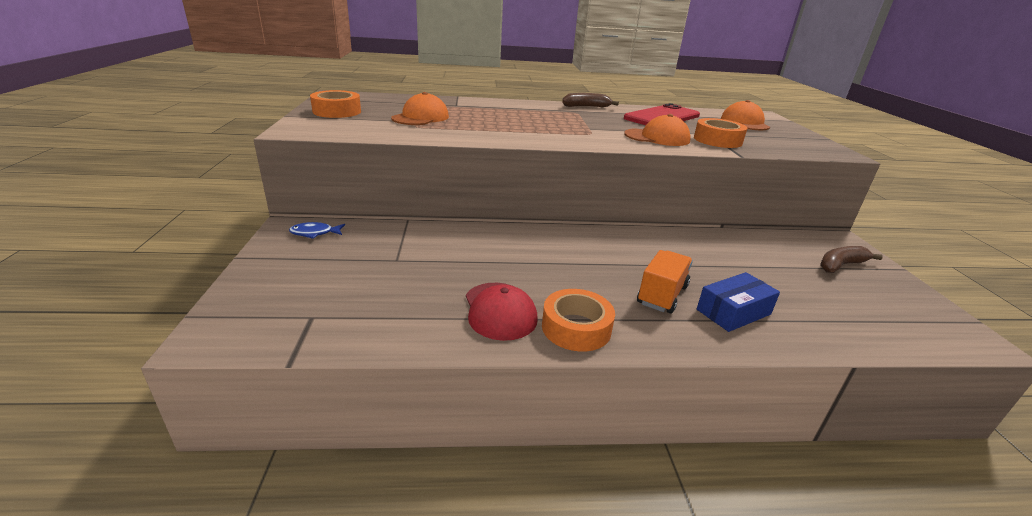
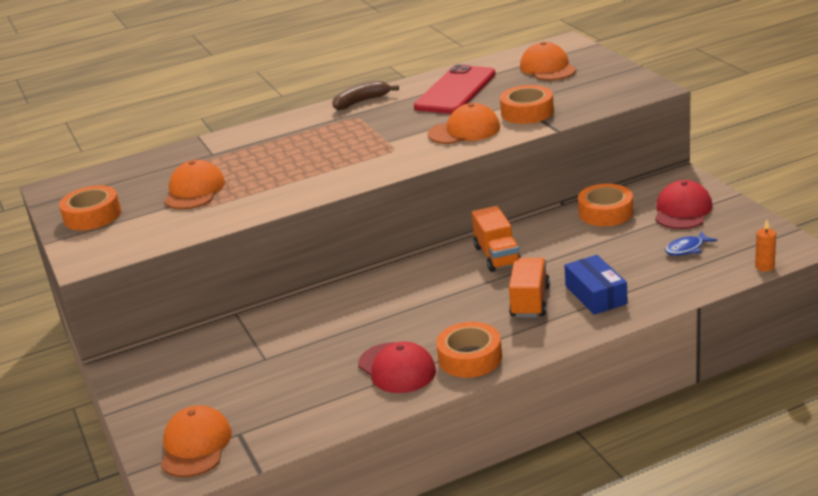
camera: 15 degrees left, 0 degrees up
blue fish [289,222,345,239] -> blue fish moved to [665,231,717,256]
blue box [697,272,780,332] -> blue box turned 60 degrees counterclockwise [564,255,627,315]
brown banana [820,246,883,273] -> red cap [655,180,712,229]
none -> orange cap [161,405,232,477]
none -> orange truck [472,206,521,272]
none -> orange tape [578,184,633,226]
none -> orange candle [755,220,776,272]

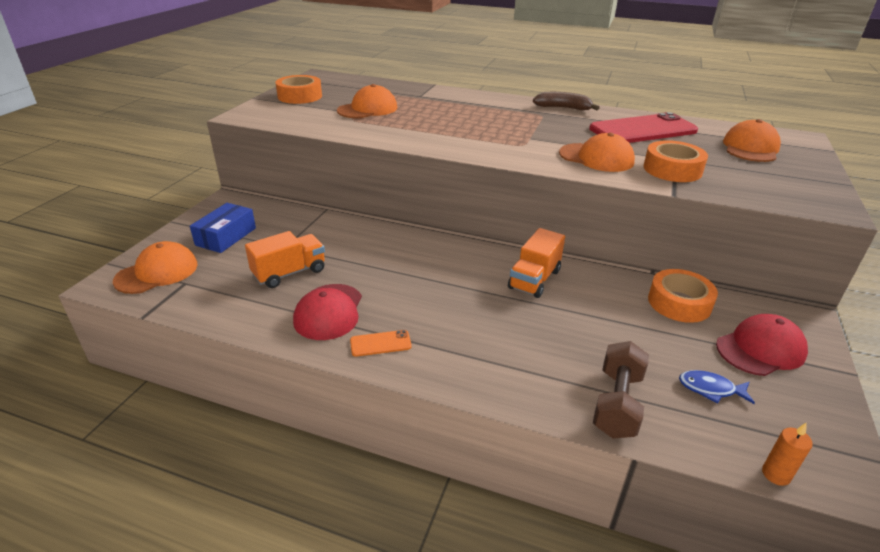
camera: 40 degrees right, 5 degrees up
orange tape [436,322,502,378] -> orange phone [350,330,412,357]
orange truck [509,258,550,318] -> orange truck moved to [245,231,325,288]
blue box [564,255,627,315] -> blue box moved to [190,203,256,253]
none -> brown dumbbell [593,341,649,438]

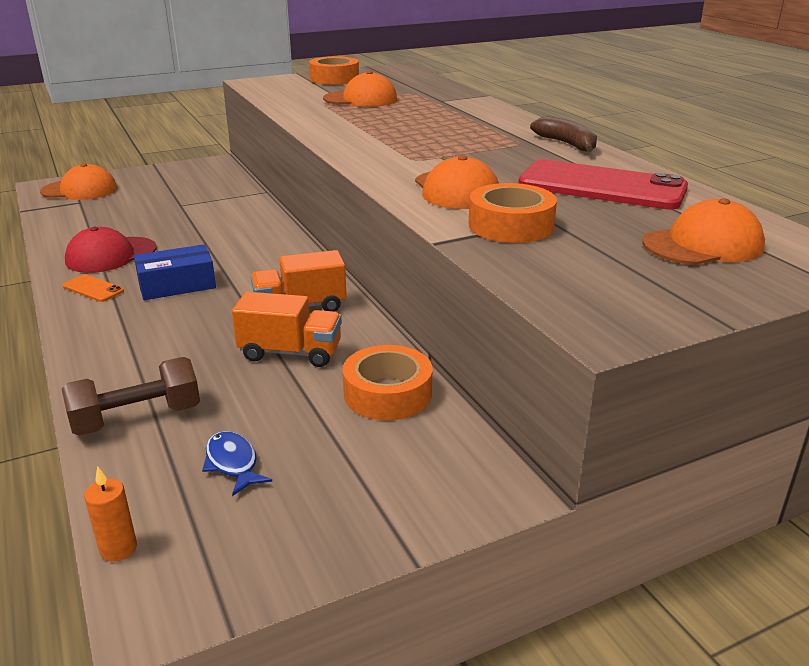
camera: 45 degrees right, 5 degrees down
blue box [190,203,256,253] -> blue box moved to [134,244,216,300]
orange truck [245,231,325,288] -> orange truck moved to [232,292,342,367]
red cap [716,314,808,376] -> none

